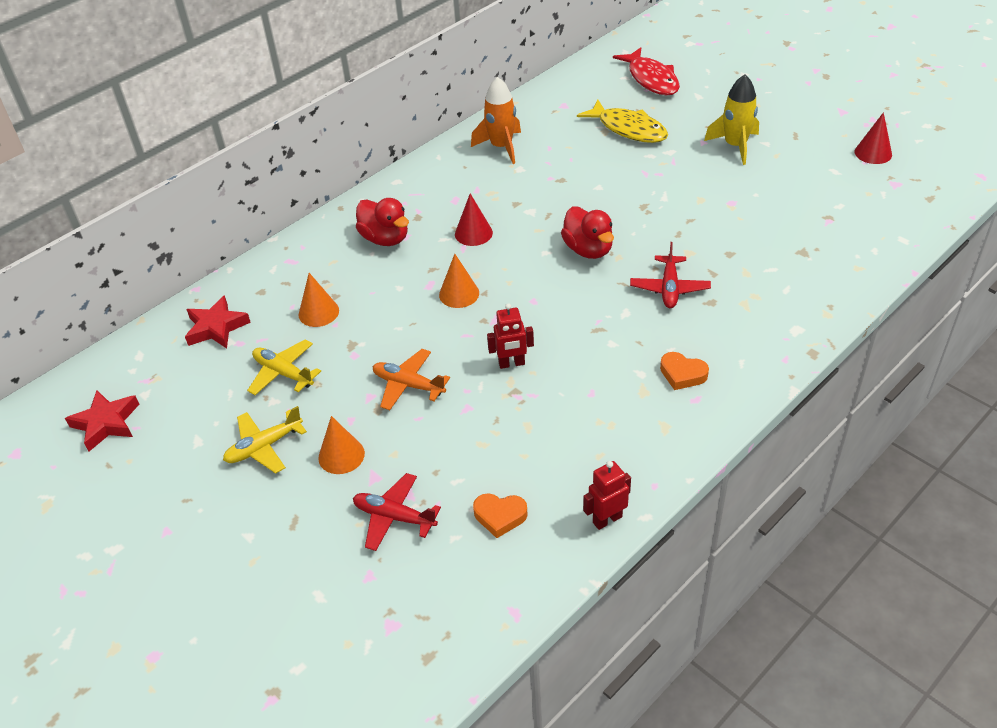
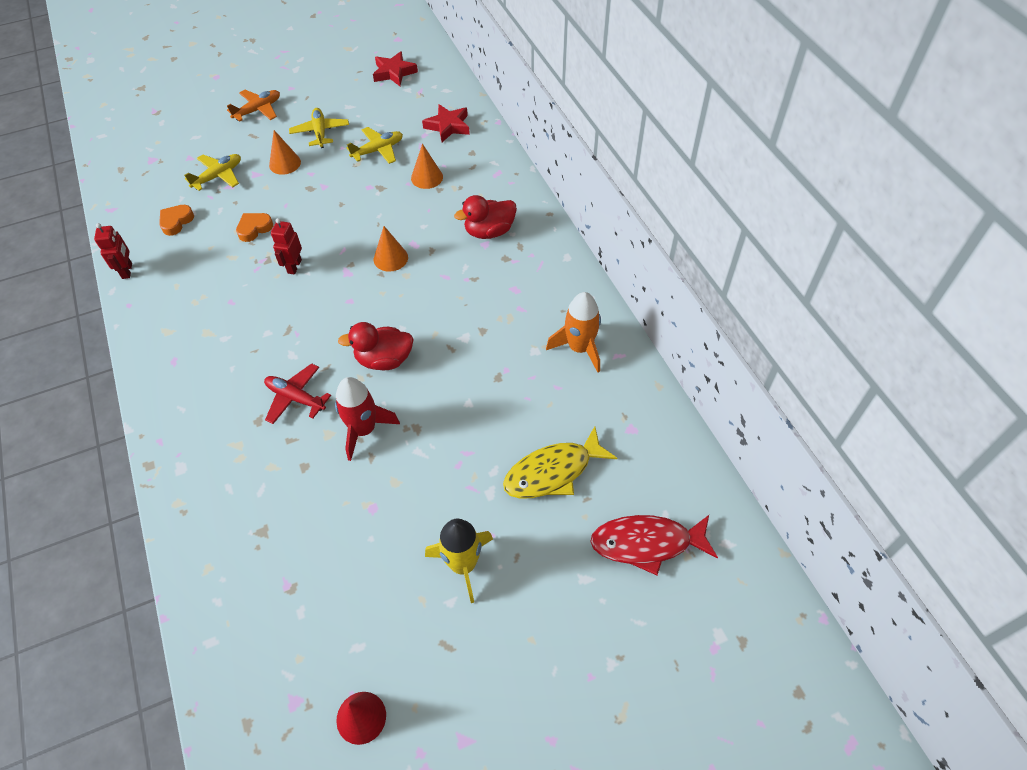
camera: 110 degrees right, 10 degrees up
red plane [353,473,441,551] -> yellow plane [184,154,241,191]
orange plane [373,349,450,410] -> orange plane moved to [227,90,280,122]
red cone [455,194,493,246] -> none
orange heart [660,352,709,390] -> orange heart moved to [236,213,273,242]
none -> red rocket [335,377,400,461]

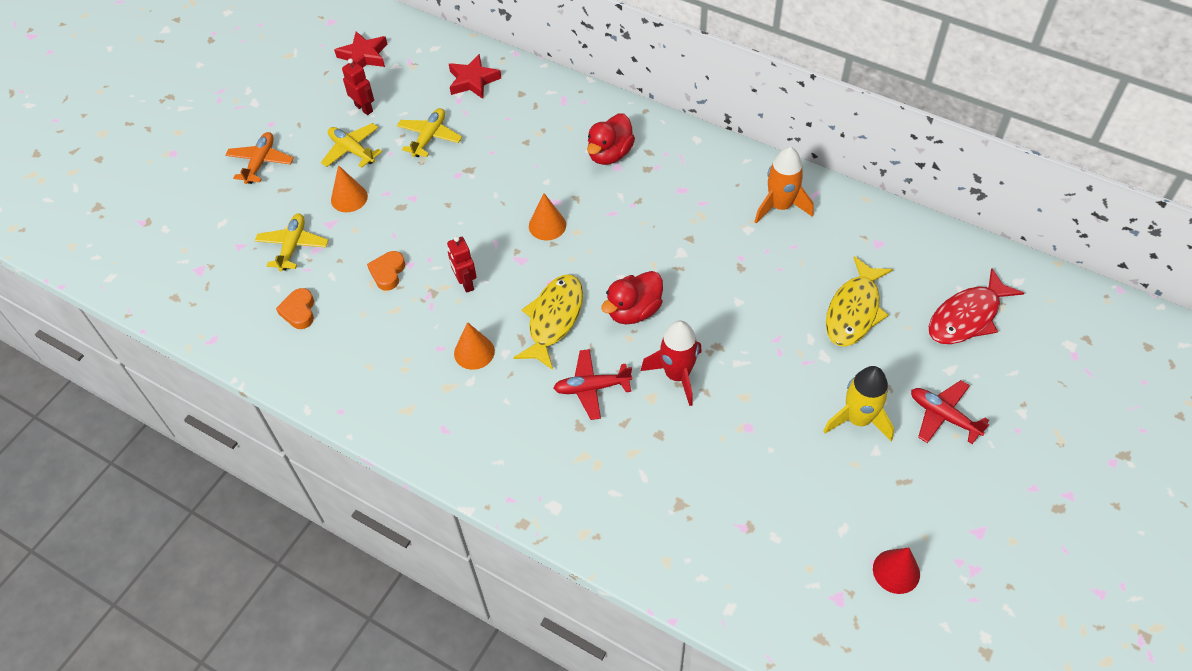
camera: 35 degrees left, 0 degrees up
red robot [94,223,132,279] -> red robot moved to [342,58,374,115]
orange cone [411,144,443,189] -> orange cone moved to [454,322,495,370]
none -> yellow fish [513,275,583,370]
none -> red plane [911,380,989,444]

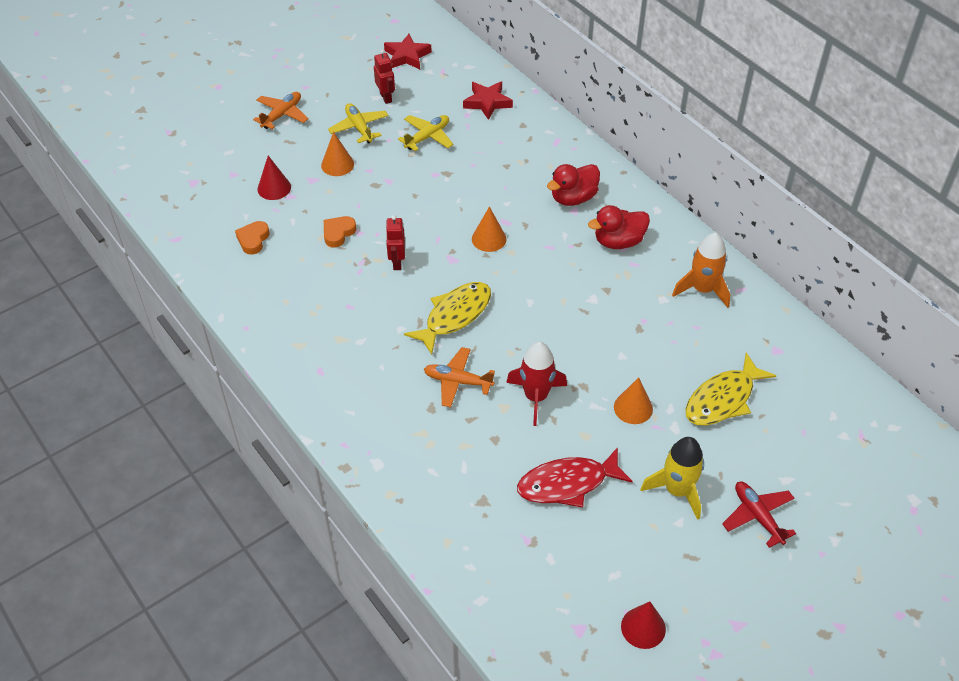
camera: 20 degrees right, 5 degrees down
yellow plane [255,213,328,271] -> red cone [257,156,291,200]
orange cone [454,322,495,370] -> orange cone moved to [614,377,653,424]
red plane [553,349,632,420] -> orange plane [424,347,495,407]
red duck [601,271,663,325] -> red duck moved to [588,205,650,249]
red fish [929,268,1024,344] -> red fish moved to [517,447,633,508]

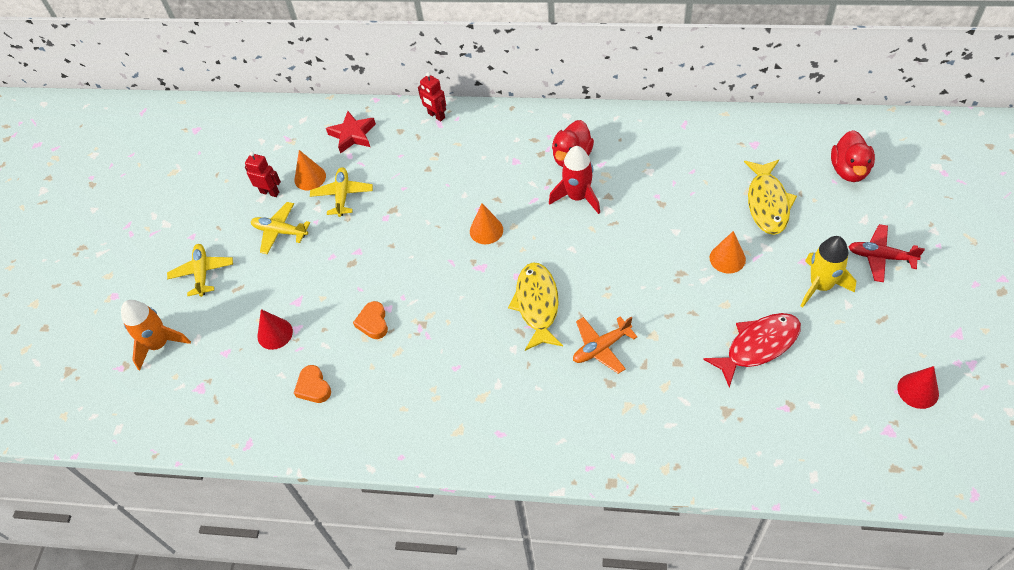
camera: 40 degrees left, 5 degrees up
orange plane [253,92,309,129] -> yellow plane [167,244,233,297]
orange cone [321,132,354,176] -> orange cone moved to [294,150,326,191]
red star [384,34,432,69] -> none
red robot [386,215,405,270] -> red robot moved to [418,72,446,121]
red rocket [506,342,567,426] -> red rocket moved to [549,146,600,214]
red fish [517,447,633,508] -> red fish turned 150 degrees counterclockwise [703,313,801,388]
red duck [547,164,600,206] -> red duck moved to [831,130,875,182]
orange rocket [672,232,730,308] -> orange rocket moved to [121,300,191,370]

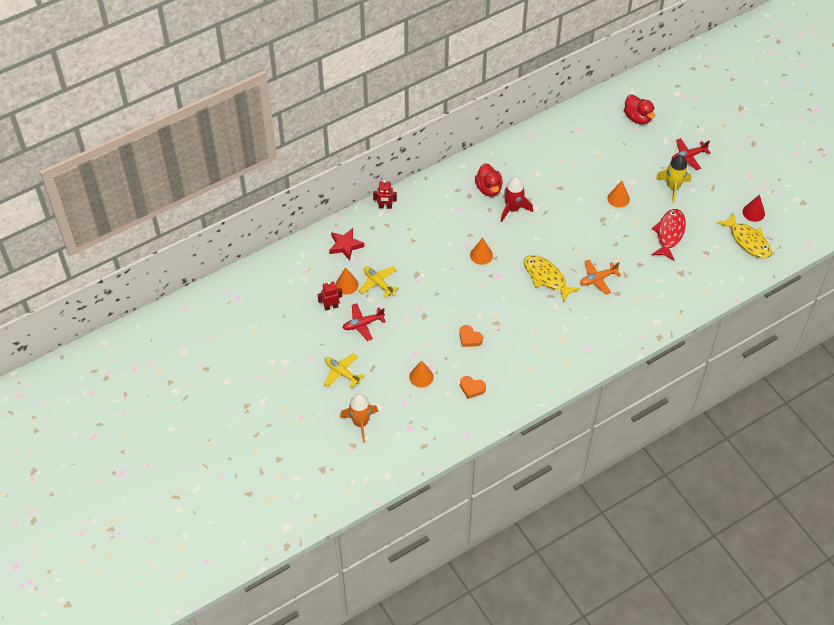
camera: 45 degrees left, 0 degrees up
yellow plane [251,202,310,254] -> red plane [343,303,386,341]
red cone [257,309,293,350] -> orange cone [409,360,434,388]
orange plane [573,316,637,374] -> orange plane turned 45 degrees clockwise [580,259,621,295]
yellow fish [744,160,797,235] -> yellow fish moved to [717,212,772,259]

